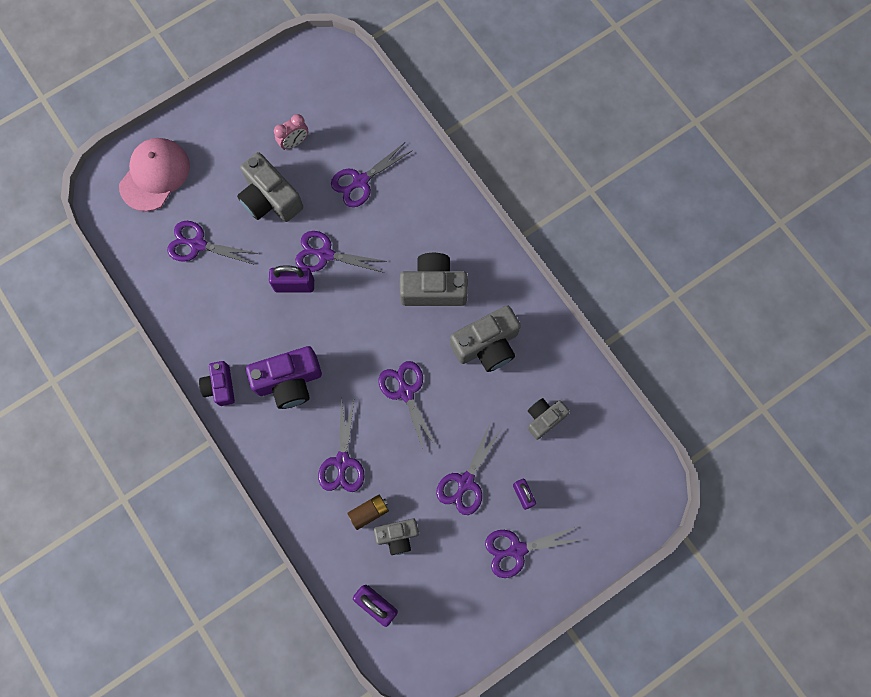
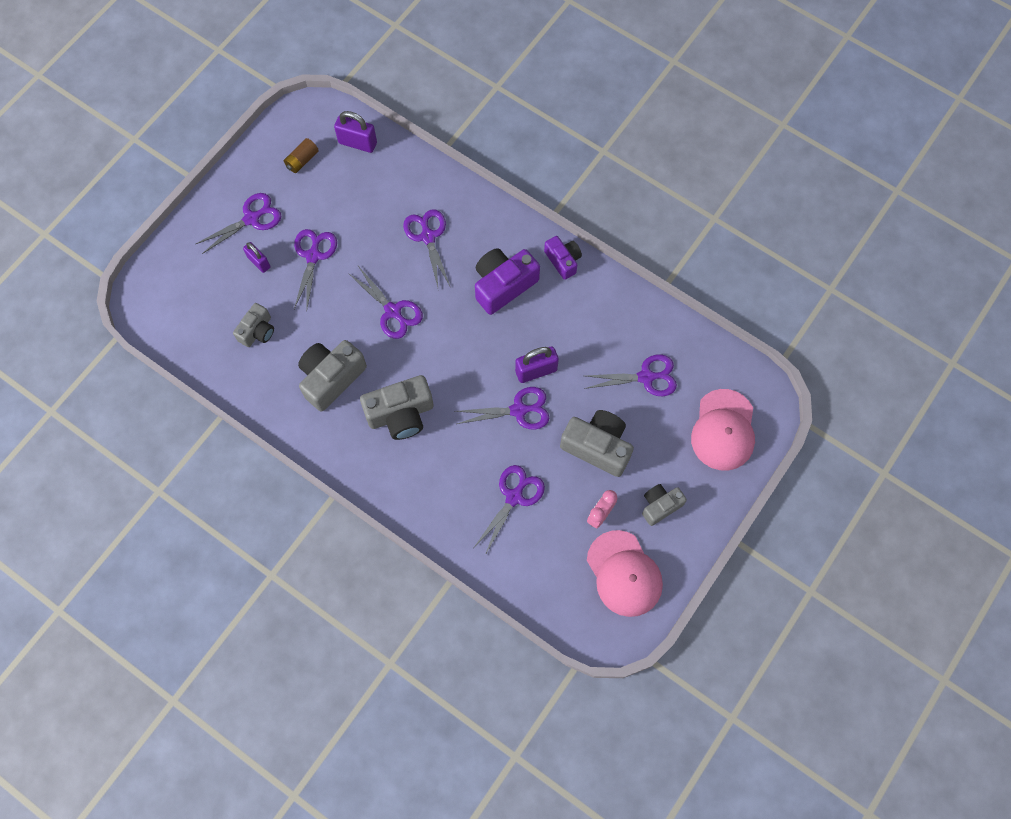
camera: 160 degrees right, 5 degrees down
brown battery [347,495,389,530] -> brown battery moved to [284,138,319,173]
grey camera [374,518,419,555] -> grey camera moved to [642,484,687,526]
none -> pink cap [587,530,663,617]

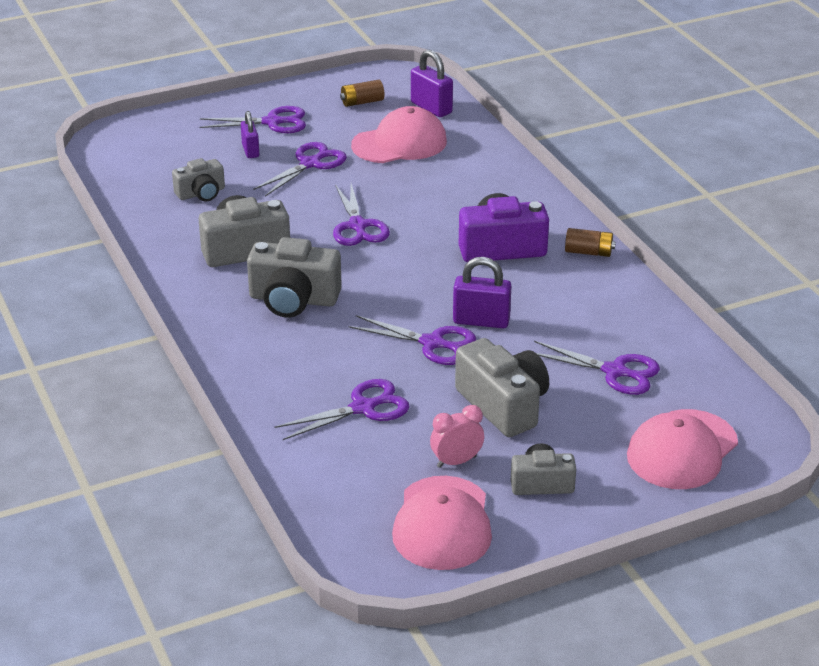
camera: 30 degrees right, 35 degrees down
purple scissors [403,209,450,287] -> none
purple camera [544,236,582,280] -> brown battery [565,228,616,257]
none -> pink cap [351,106,447,163]

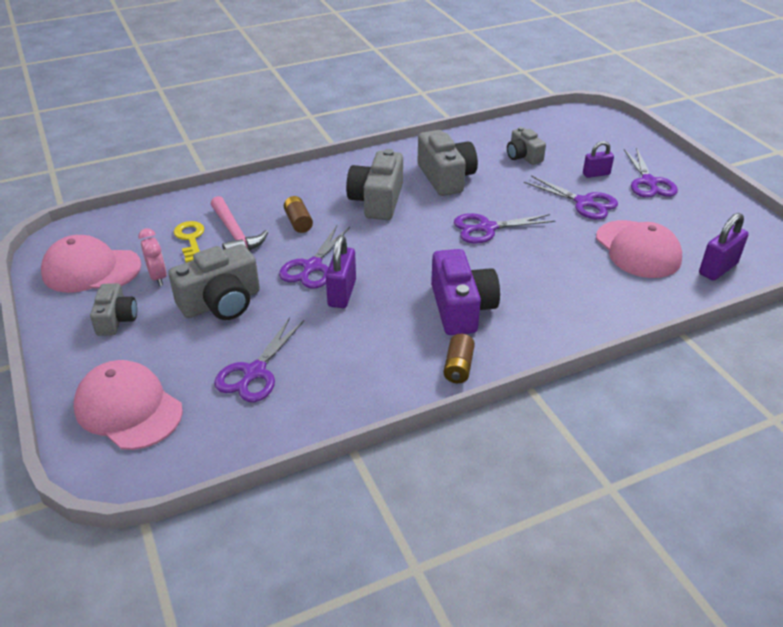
camera: 90 degrees right, 5 degrees up
purple scissors [275,379,409,440] -> pink hammer [211,196,268,251]
brown battery [340,80,385,107] -> brown battery moved to [284,196,313,233]
none -> yellow key [174,221,204,263]

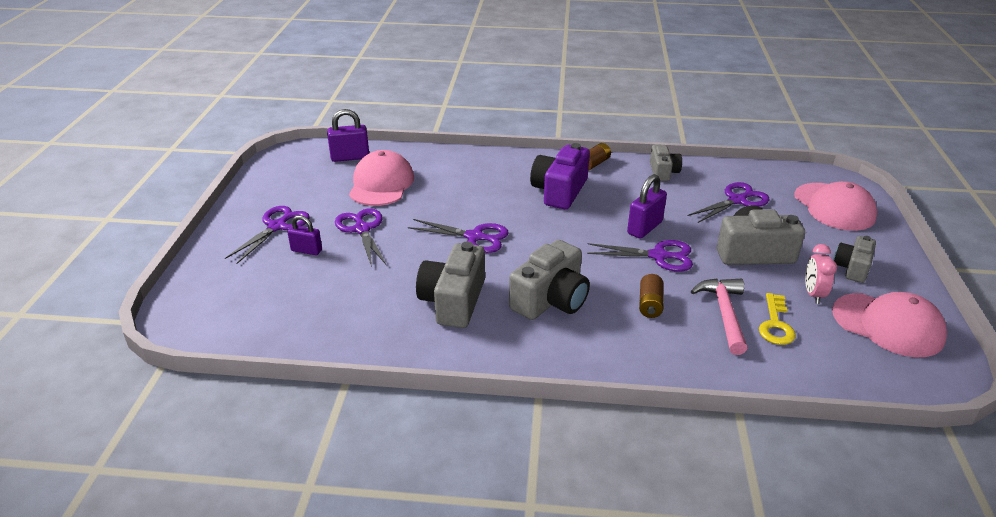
camera: 150 degrees left, 5 degrees down
purple scissors [279,225,350,288] -> purple scissors turned 45 degrees clockwise [587,240,693,272]
grey camera [507,127,546,165] -> grey camera moved to [650,145,682,181]

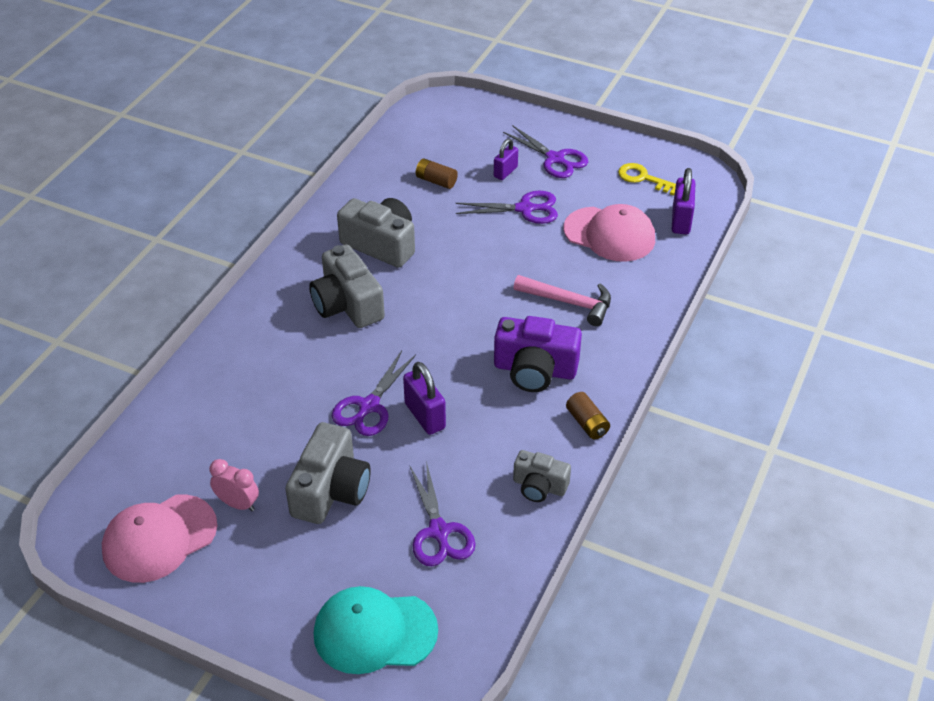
camera: 110 degrees right, 10 degrees up
purple scissors [408,219,509,253] -> none
purple camera [530,143,590,209] -> purple camera turned 150 degrees clockwise [494,316,582,392]
brown battery [639,274,663,318] -> brown battery moved to [416,158,458,189]
pink hammer [691,279,748,355] -> pink hammer moved to [514,275,611,326]
yellow key [759,293,796,345] -> yellow key moved to [618,163,676,196]
pink cap [794,181,877,231] -> turquoise cap [314,586,438,674]
grey camera [834,236,876,283] -> none

